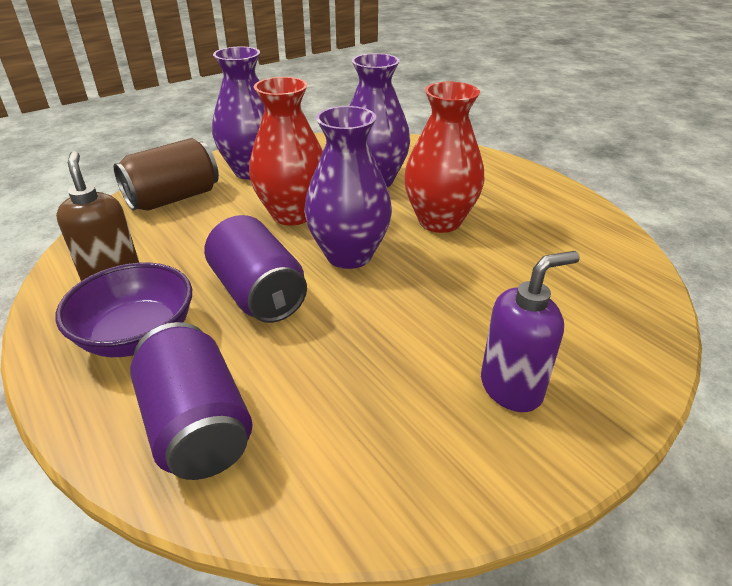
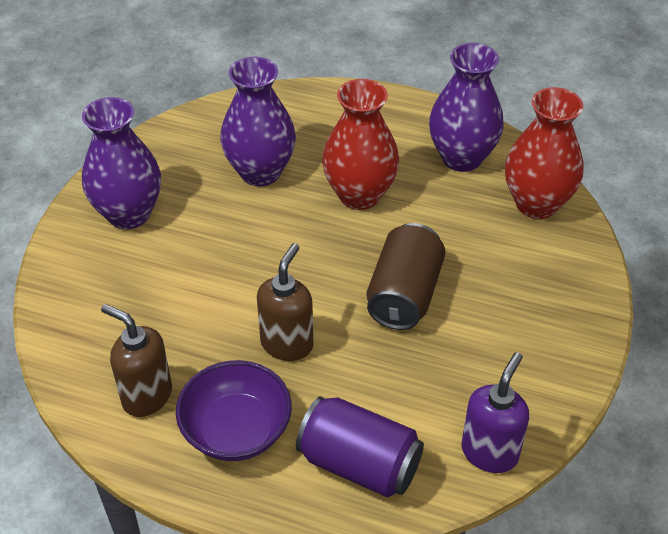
camera: 35 degrees left, 10 degrees up
brown can [114,138,219,211] -> brown can moved to [367,223,446,330]
purple can [204,215,307,323] -> brown soap dispenser [257,243,313,361]
red vase [249,77,323,226] -> red vase moved to [505,87,584,219]
purple vase [304,106,392,269] -> purple vase moved to [429,43,504,172]
purple soap dispenser [481,251,580,412] -> purple soap dispenser moved to [462,352,529,473]

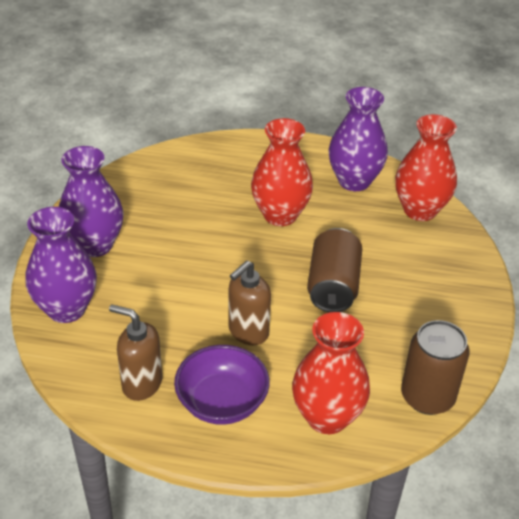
camera: 10 degrees left, 5 degrees down
purple vase [220,57,296,186] -> purple vase moved to [26,207,97,323]
brown soap dispenser [257,243,313,361] -> brown soap dispenser turned 150 degrees counterclockwise [229,261,271,345]
purple can [296,396,424,498] -> red vase [292,312,370,434]
purple soap dispenser [462,352,529,473] -> brown can [401,320,469,415]

